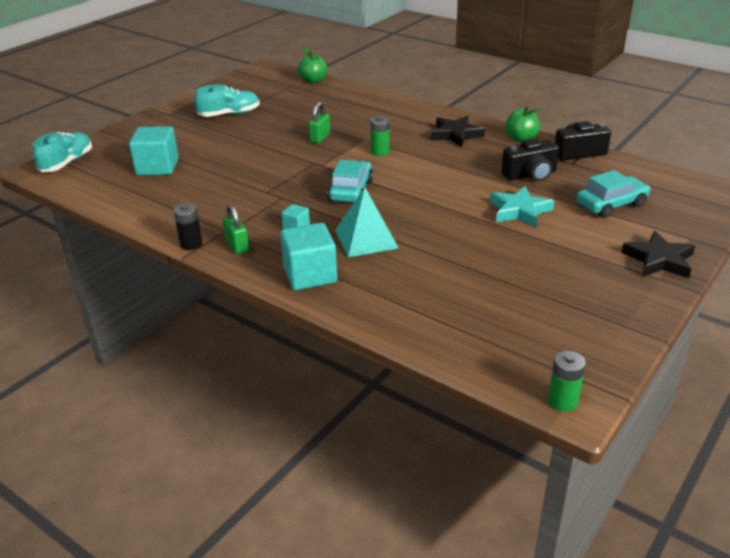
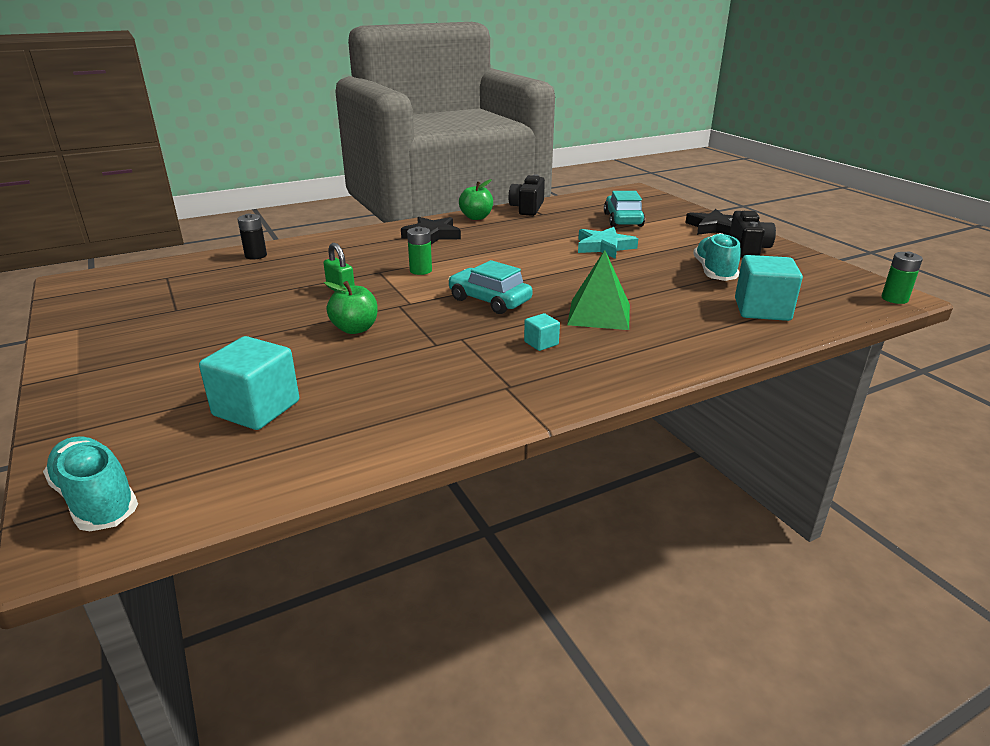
camera: 65 degrees left, 5 degrees down
black battery [173,203,203,250] -> black battery moved to [237,213,267,260]
turquoise shoe [194,84,260,117] -> turquoise shoe moved to [693,233,741,281]
green padlock [223,204,249,254] -> none
turquoise cube [280,223,337,290] -> turquoise cube moved to [735,255,803,321]
green apple [298,47,327,83] -> green apple moved to [324,281,378,334]
turquoise pyramid [335,187,399,257] -> green pyramid [567,250,630,330]
black camera [501,138,559,181] -> black camera moved to [729,211,776,258]

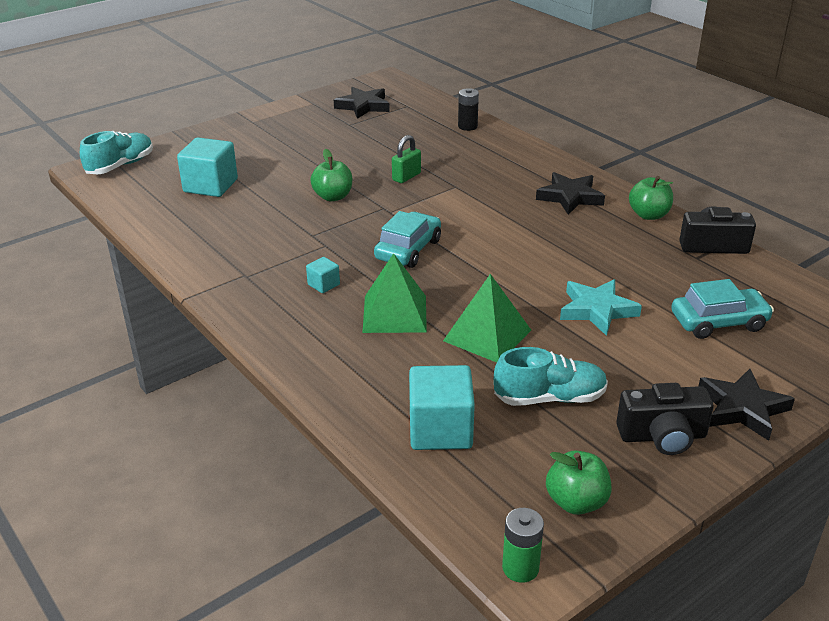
camera: 80 degrees right, 5 degrees up
green battery [407,227,432,275] -> none
none -> black star [334,87,390,119]
none -> green pyramid [443,274,531,363]
none -> green apple [546,450,612,515]

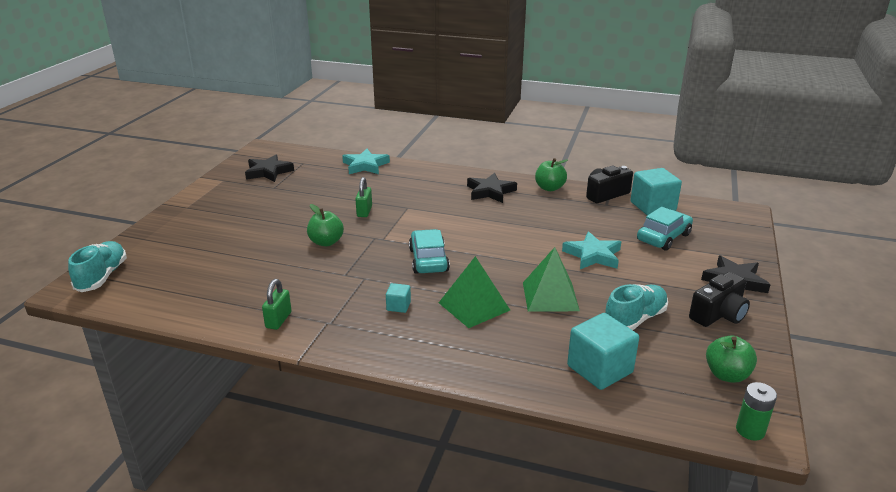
camera: 35 degrees left, 5 degrees down
turquoise cube [177,137,238,197] -> turquoise cube moved to [631,168,682,215]
black battery [458,88,479,131] -> turquoise star [342,149,390,174]
none -> green padlock [262,279,291,330]

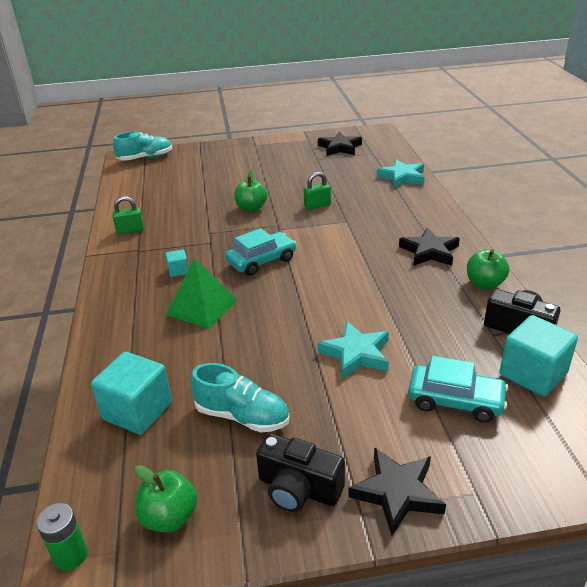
camera: 65 degrees right, 5 degrees up
green pyramid [523,247,580,312] -> none

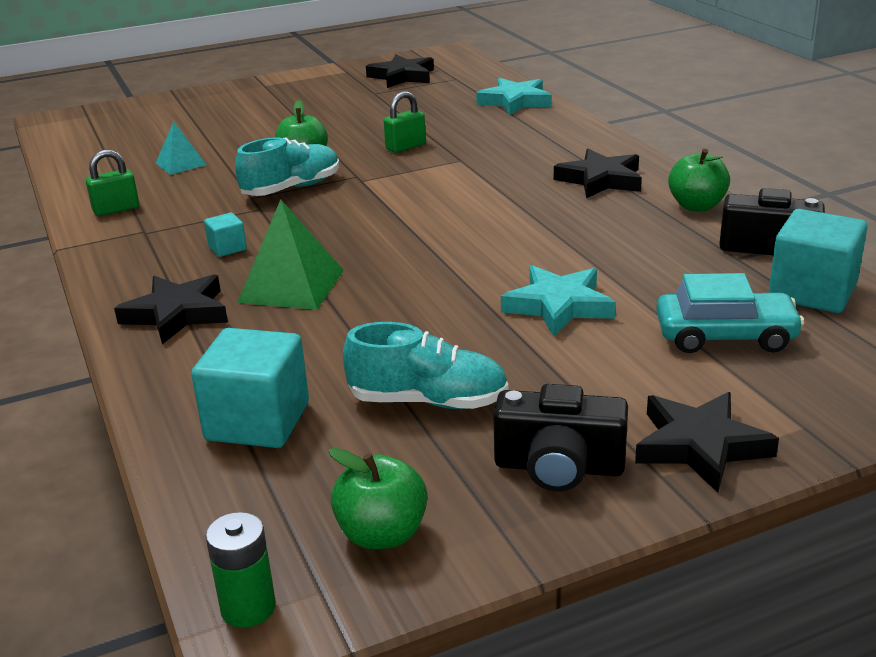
camera: 15 degrees left, 5 degrees down
turquoise shoe [113,132,172,161] -> turquoise shoe moved to [235,137,340,196]
turquoise car [225,228,296,276] -> none
none -> black star [114,274,228,344]
none -> turquoise pyramid [156,121,207,175]

